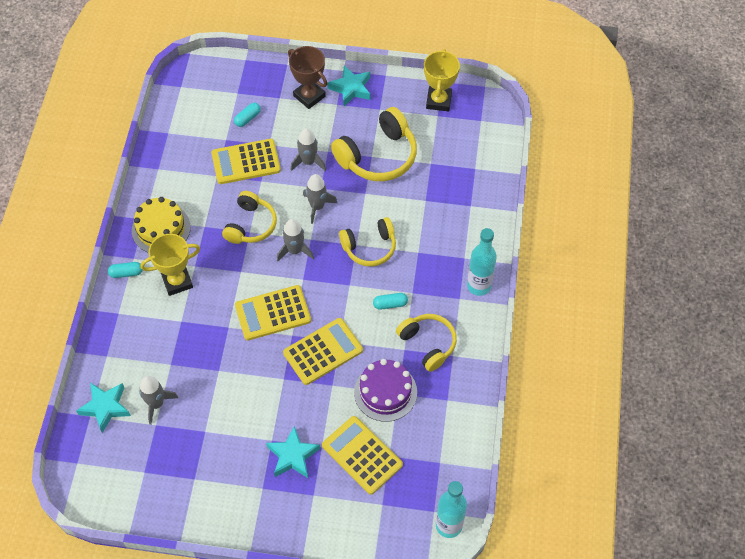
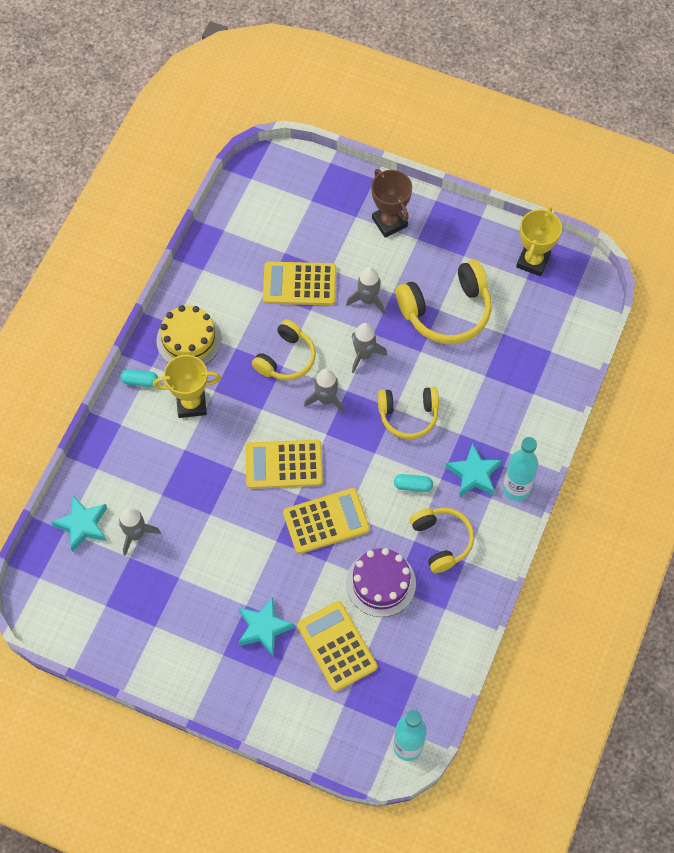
camera: 15 degrees right, 5 degrees up
turquoise capsule [234,103,261,127] -> none
turquoise star [327,65,370,106] -> turquoise star moved to [446,443,502,497]

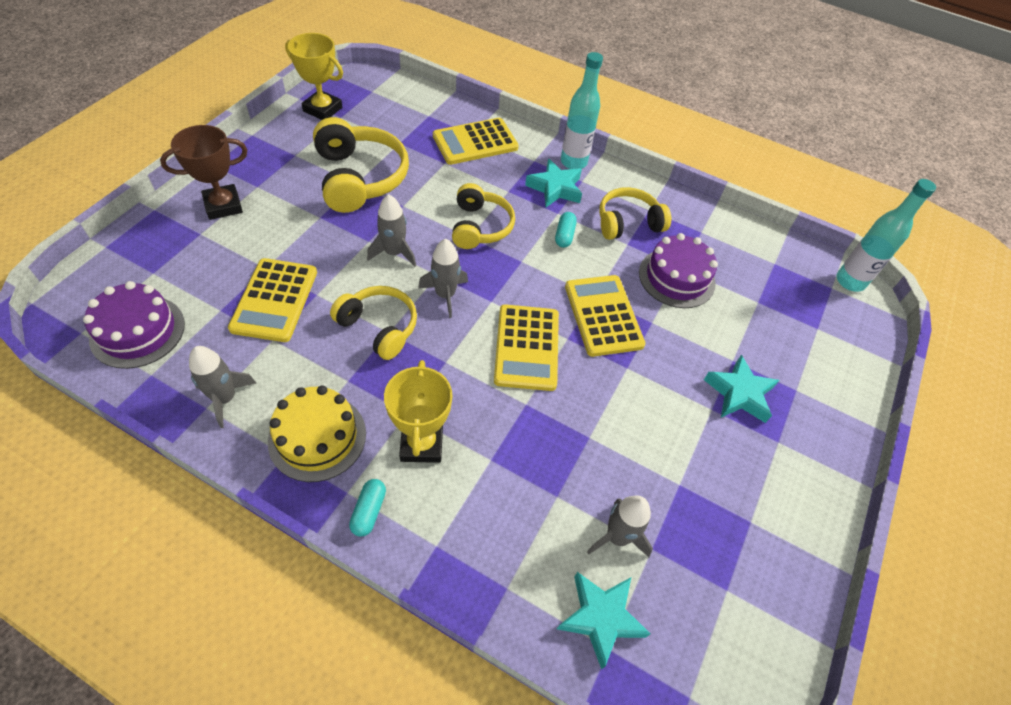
camera: 90 degrees left, 10 degrees down
yellow calculator [297,601,377,692] -> yellow calculator moved to [433,118,519,165]
grey rocket [346,267,385,315] -> grey rocket moved to [189,346,256,428]
none -> purple cake [83,281,185,369]

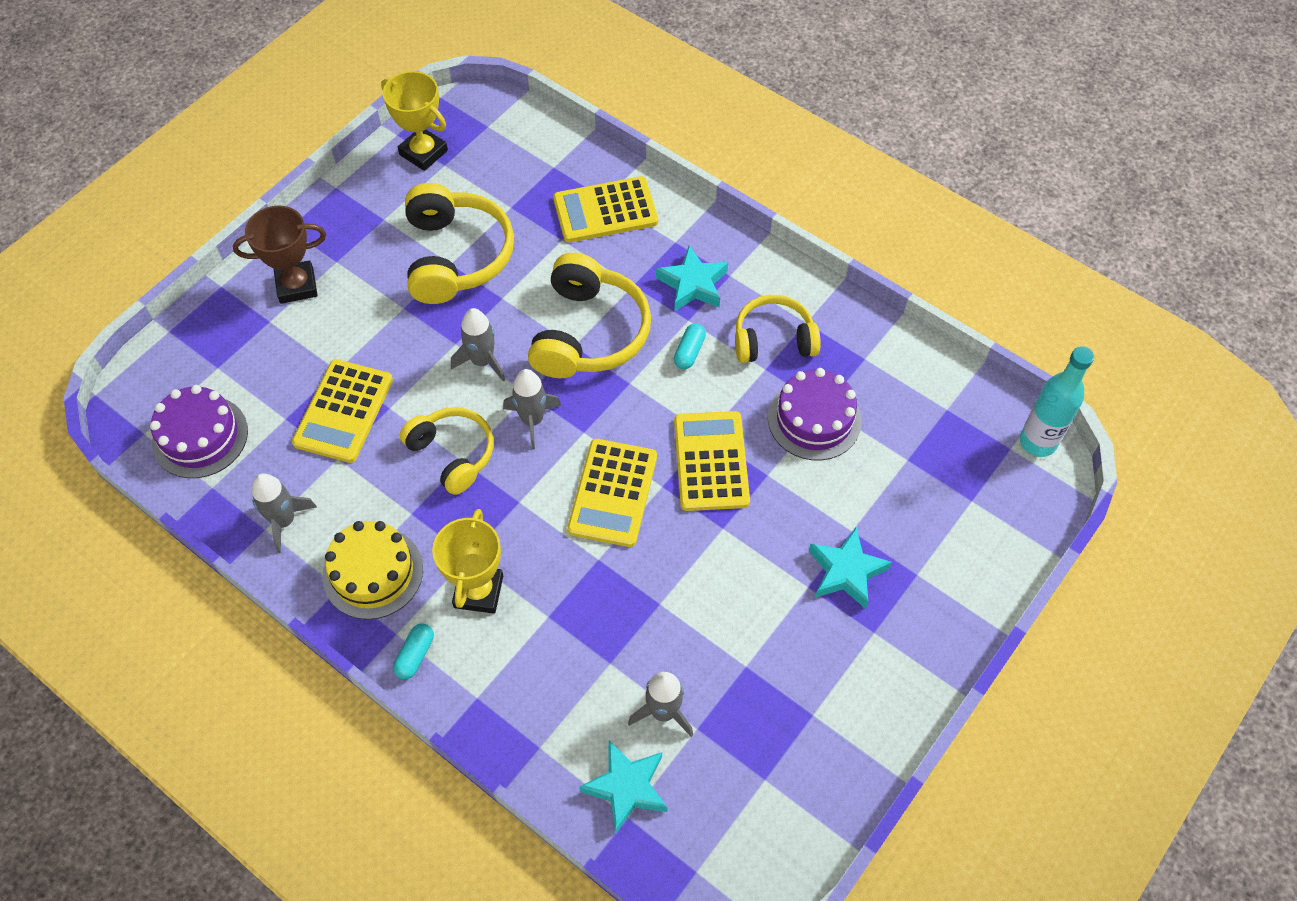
camera: 15 degrees right, 5 degrees up
yellow headphones [452,183,515,249] -> yellow headphones [528,253,651,378], size x1.52
turquoise bottle [561,52,603,169] -> none

